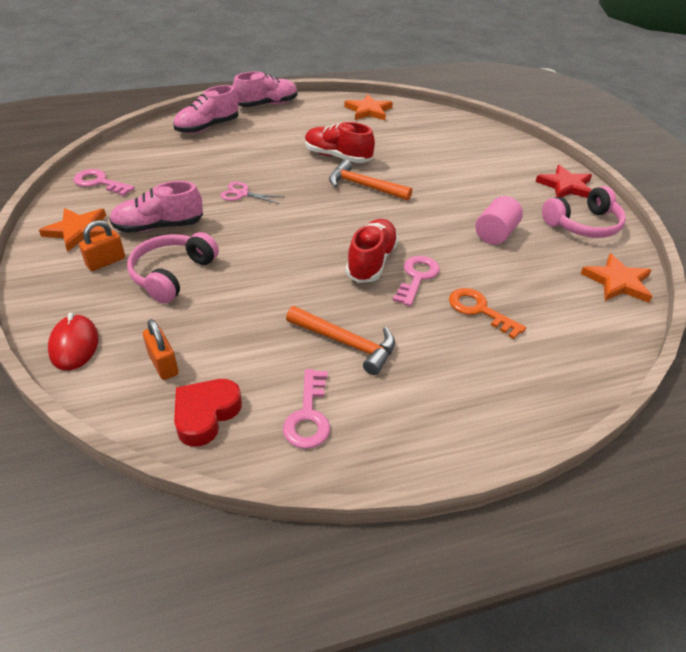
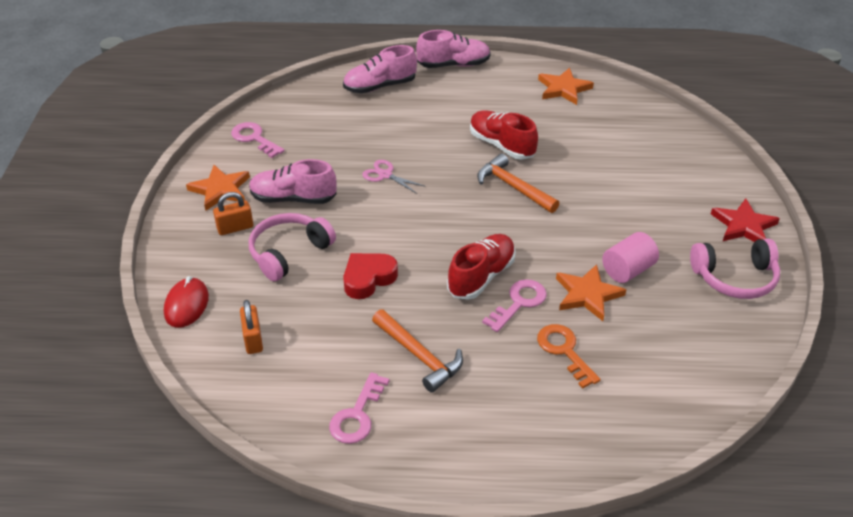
camera: 20 degrees right, 0 degrees up
red heart [174,379,242,447] -> red heart moved to [343,253,398,299]
orange star [580,253,652,303] -> orange star moved to [556,264,626,321]

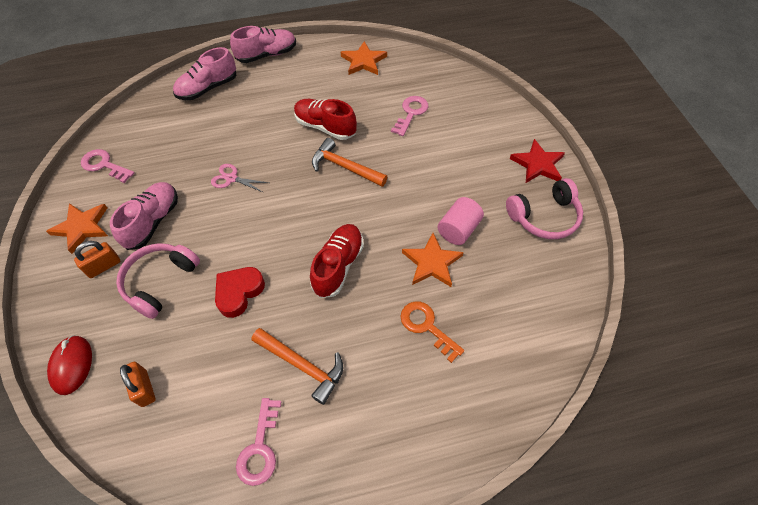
camera: 15 degrees left, 15 degrees up
pink shoe [249,159,337,204] -> pink shoe turned 120 degrees clockwise [110,182,178,250]
pink key [482,279,547,332] -> pink key moved to [391,96,428,136]

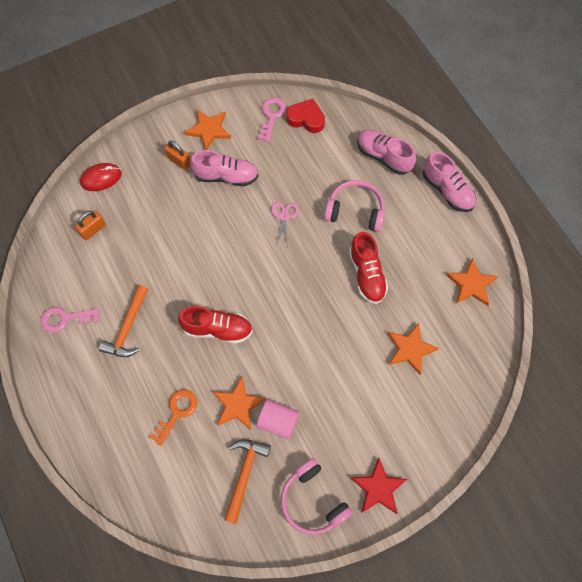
camera: 75 degrees right, 10 degrees up
pink headphones [116,243,200,319] -> pink headphones moved to [324,180,385,232]
red heart [215,267,265,318] -> red heart moved to [286,99,325,133]
red shoe [294,99,357,140] -> red shoe turned 150 degrees clockwise [349,232,388,304]
orange hammer [312,138,387,187] -> orange hammer moved to [224,439,271,524]
pink key [391,96,428,136] -> orange star [387,323,439,375]

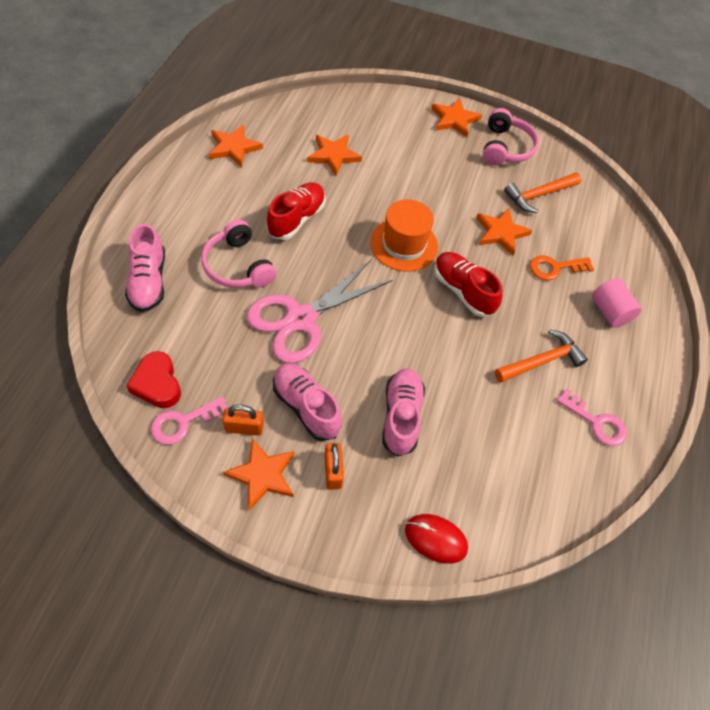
camera: 140 degrees left, 10 degrees down
orange padlock [75,211,106,240] -> orange padlock moved to [222,405,264,436]
pink cylinder [257,400,299,439] -> pink cylinder moved to [592,278,642,327]
pink scissors [271,202,299,245] -> pink scissors [246,260,392,363], size x2.31
red star [351,458,407,514] -> orange star [431,98,482,137]
pink shoe [423,152,476,212] -> pink shoe moved to [382,368,425,456]
none -> orange hat [370,199,438,272]

